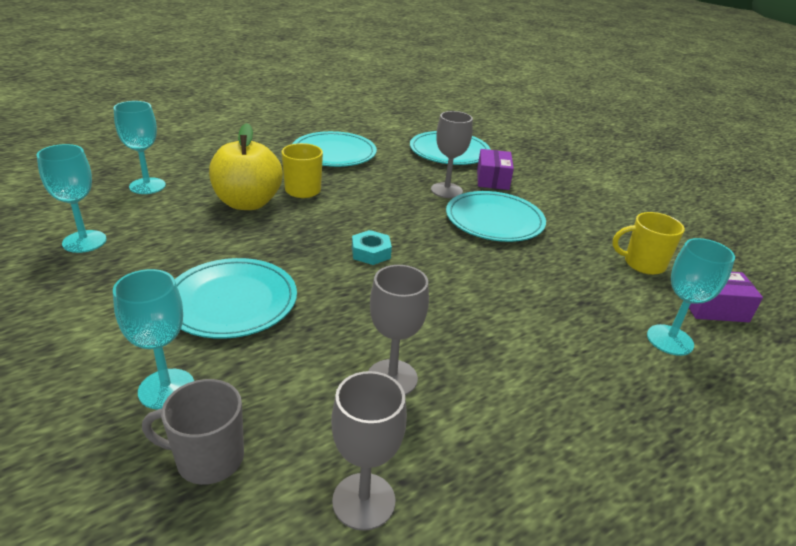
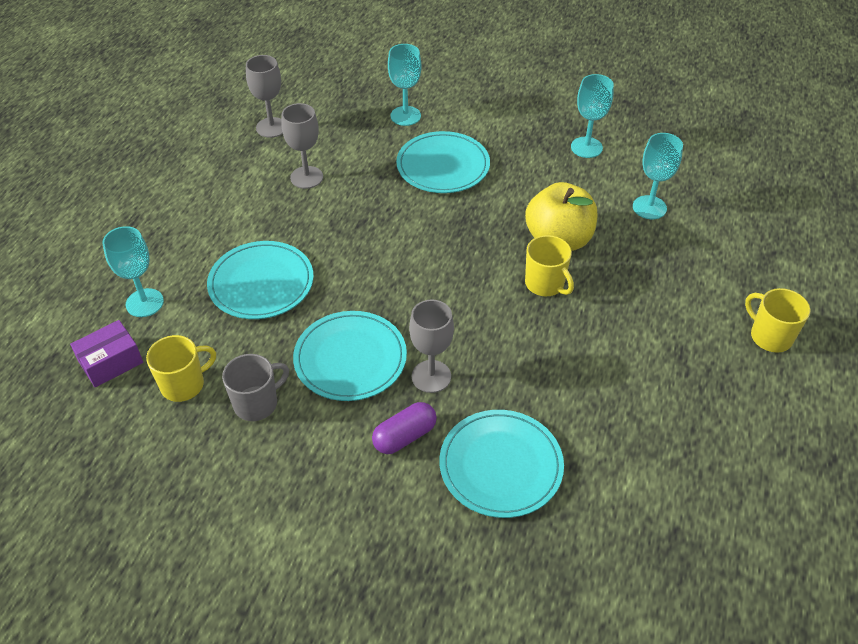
camera: 145 degrees right, 15 degrees up
grey mug [142,379,244,485] -> grey mug moved to [222,354,289,421]
turquoise plate [293,131,377,167] -> turquoise plate moved to [207,241,314,319]
turquoise nut [352,230,392,265] -> none
purple box [477,149,514,190] -> purple capsule [372,402,437,454]
none -> yellow mug [745,288,811,353]

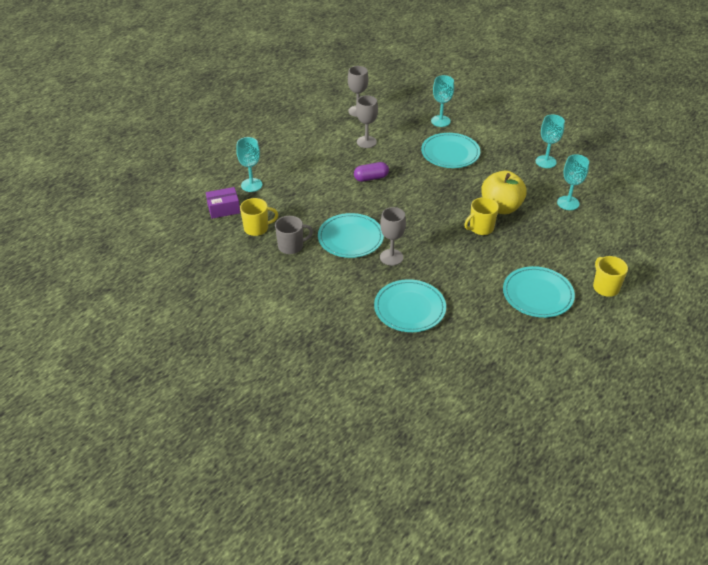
camera: 20 degrees right, 5 degrees down
turquoise plate [207,241,314,319] -> turquoise plate moved to [503,266,575,318]
purple capsule [372,402,437,454] -> purple capsule moved to [354,162,389,182]
yellow mug [525,235,574,296] -> yellow mug turned 75 degrees clockwise [464,197,499,235]

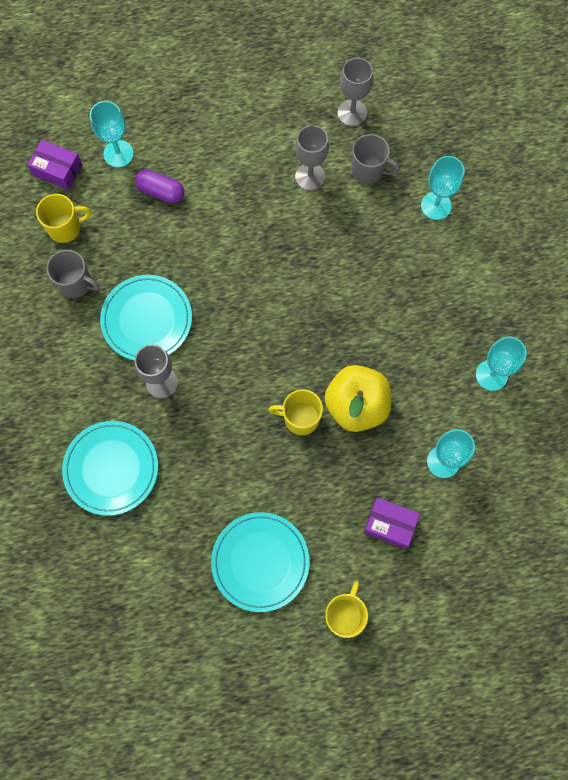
camera: 40 degrees right, 30 degrees up
yellow mug [240,198,278,236] -> yellow mug turned 45 degrees counterclockwise [36,194,91,243]
purple capsule [354,162,389,182] -> purple capsule moved to [135,169,184,204]
turquoise plate [421,133,480,168] -> none
none -> grey mug [352,134,400,184]
none -> purple box [364,498,420,549]

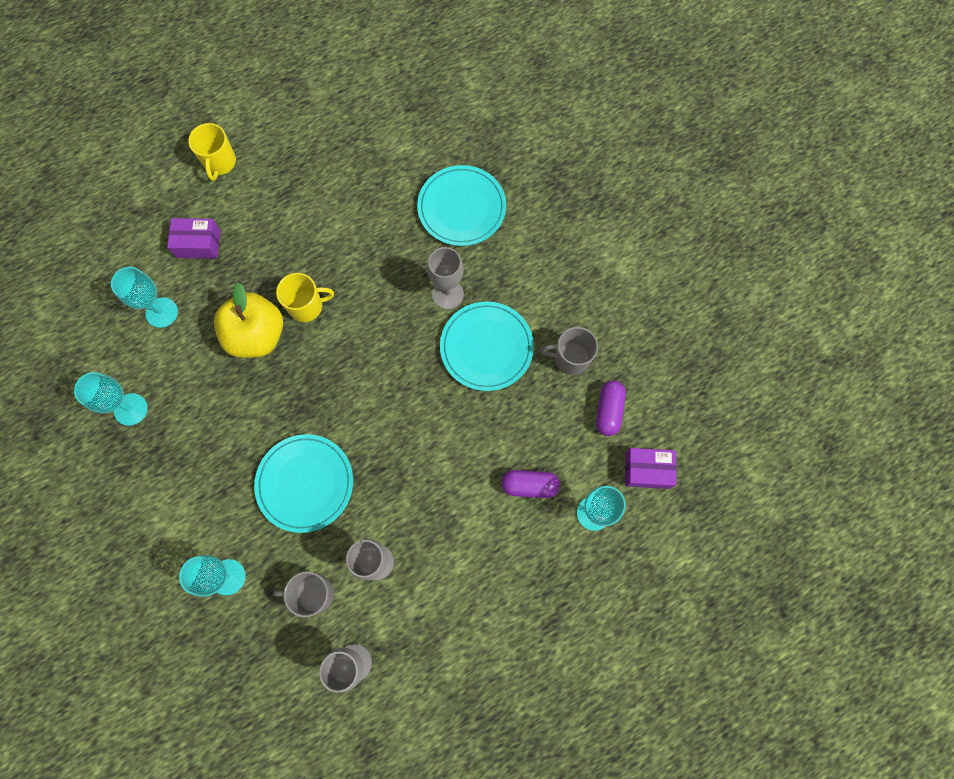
camera: 160 degrees right, 0 degrees up
yellow mug [36,194,91,243] -> purple capsule [596,380,626,436]
turquoise plate [211,512,310,612] -> turquoise plate moved to [254,434,353,533]

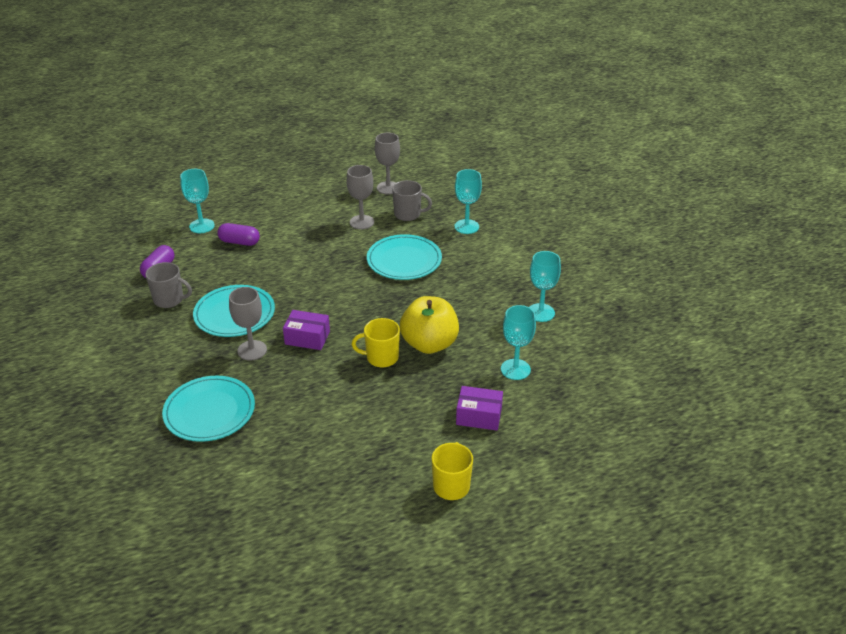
camera: 170 degrees left, 35 degrees down
purple box [625,448,677,489] -> purple box moved to [283,310,330,350]

